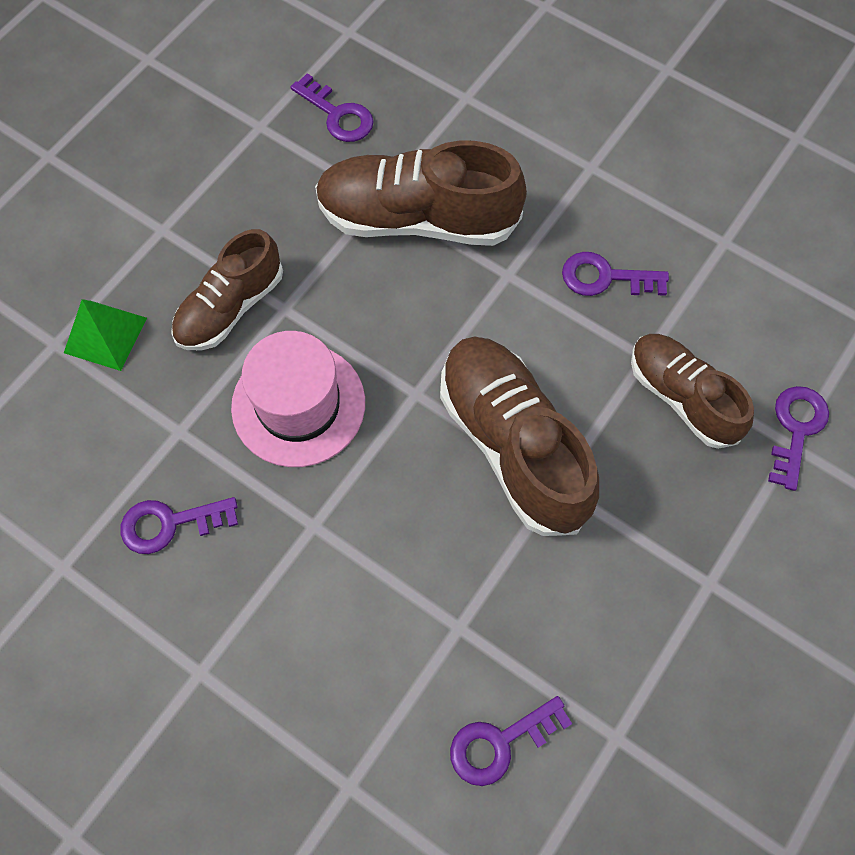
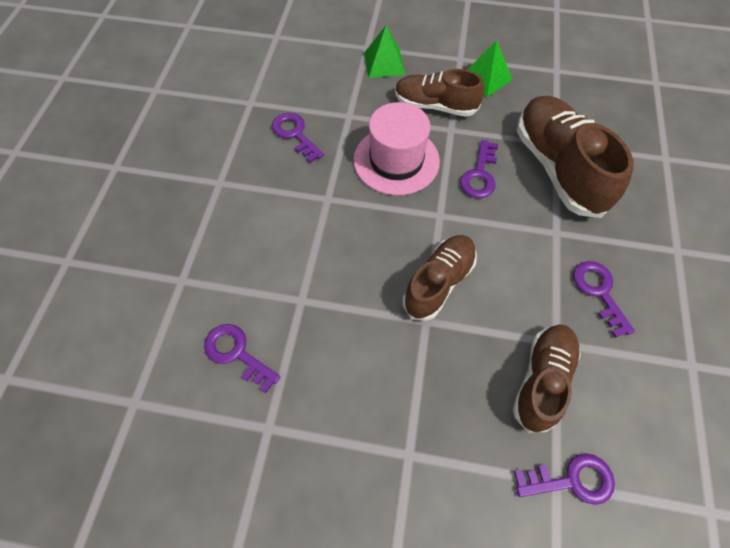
camera: 65 degrees right, 5 degrees down
purple key [290,73,374,142] -> purple key moved to [460,140,498,198]
brown shoe [440,337,599,536] -> brown shoe [403,235,477,321], size x0.64
none -> green pyramid [467,40,513,97]

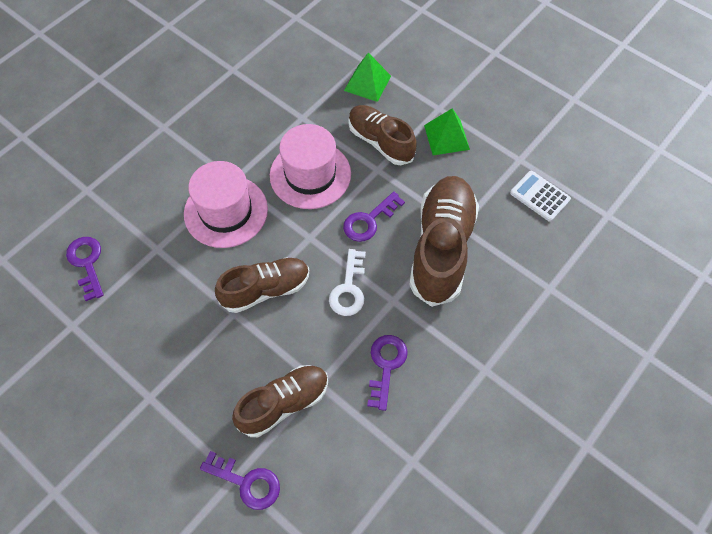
camera: 30 degrees right, 0 degrees up
purple key [272,113,324,163] -> none
none -> pink hat [184,161,268,248]
none -> white key [329,249,366,316]
none -> white calculator [510,171,571,221]

